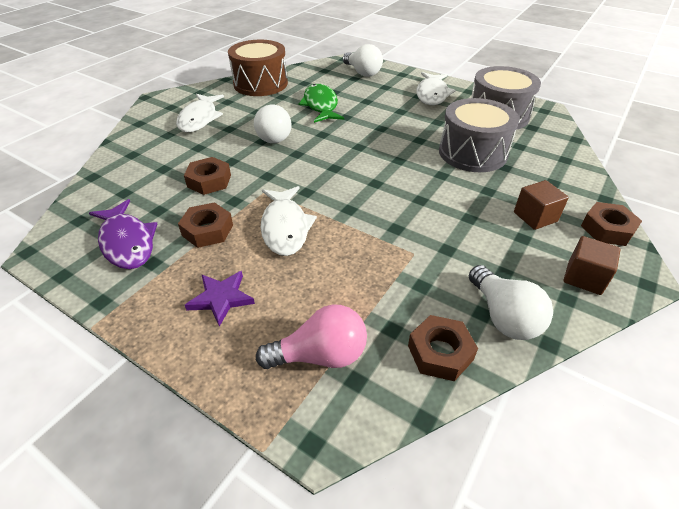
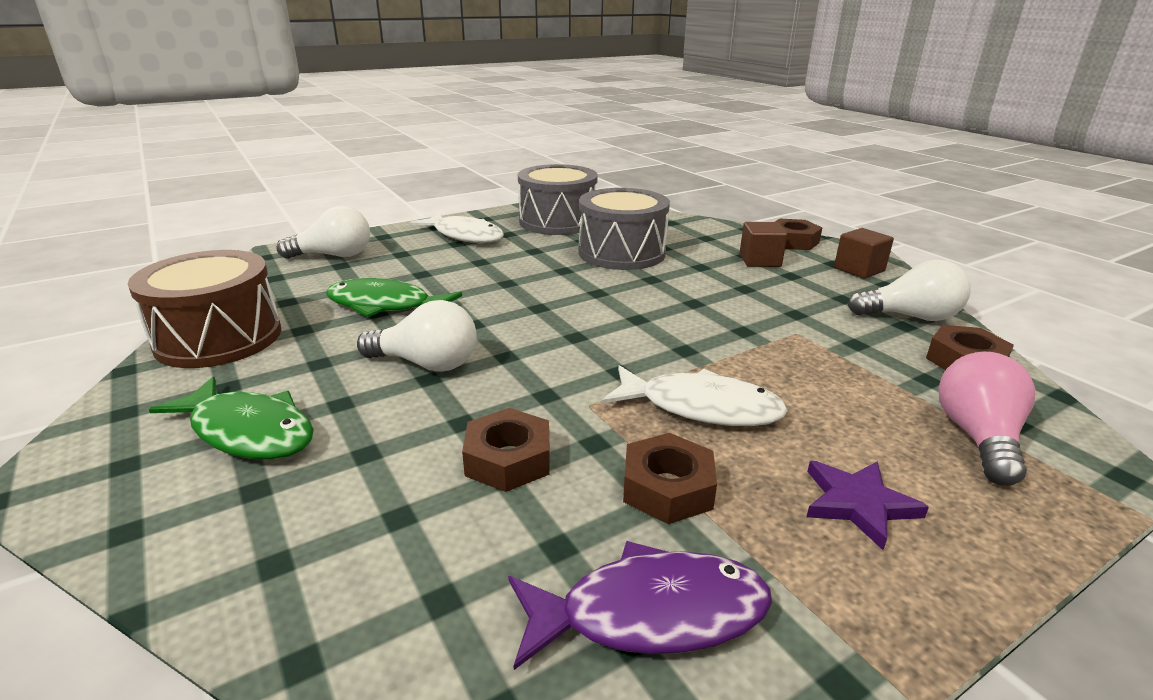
camera: 65 degrees left, 15 degrees down
white fish [176,94,224,132] -> green fish [149,377,314,459]

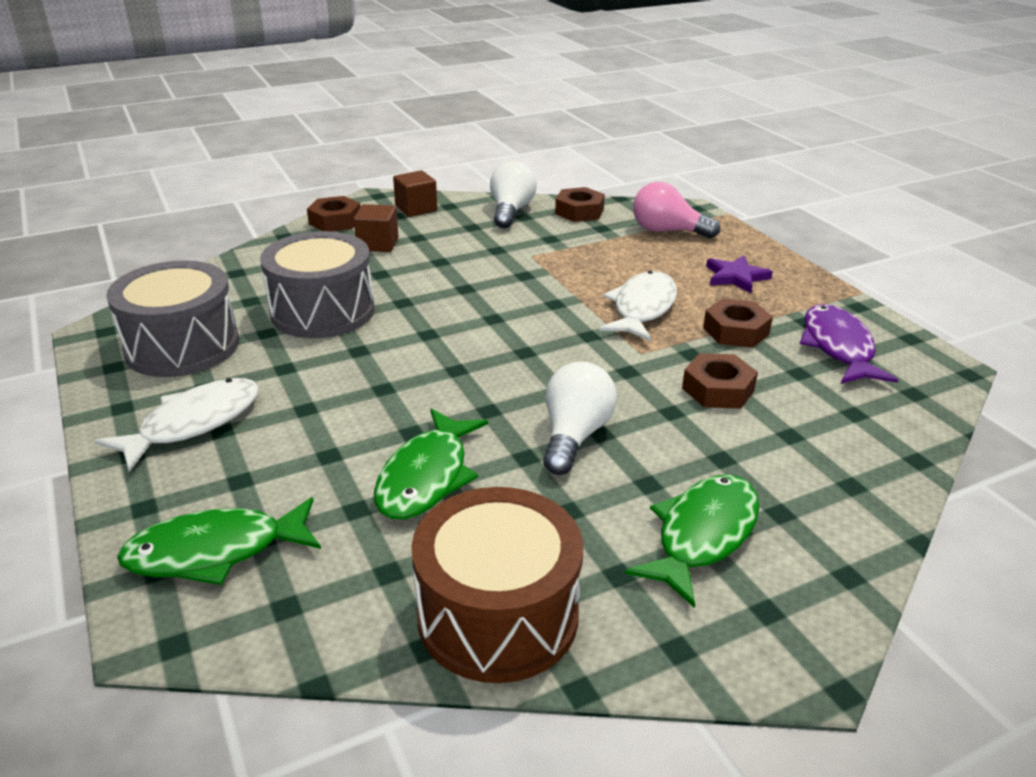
camera: 85 degrees left, 5 degrees up
white light bulb [276,206,370,259] -> green fish [117,497,321,585]

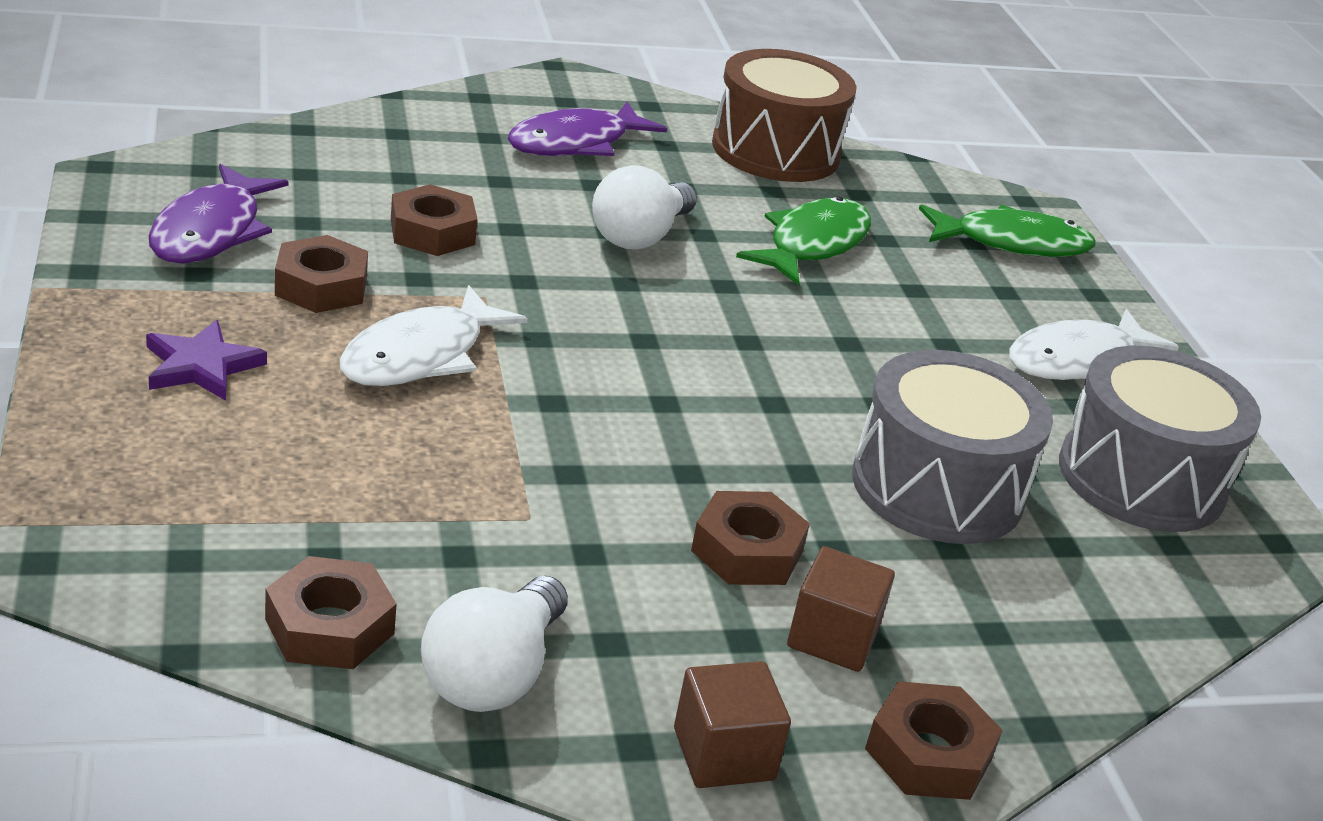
camera: 170 degrees left, 0 degrees up
green fish [625,474,759,608] -> purple fish [508,101,667,156]
pink light bulb [633,182,720,239] -> none
none -> brown nut [691,491,810,585]

